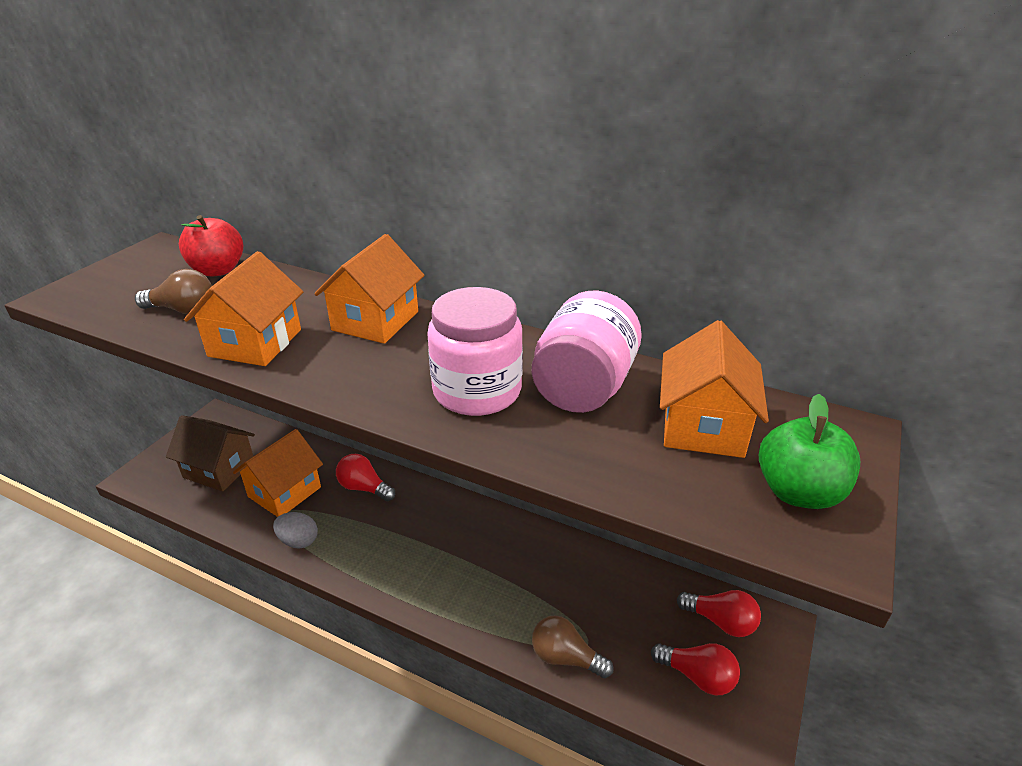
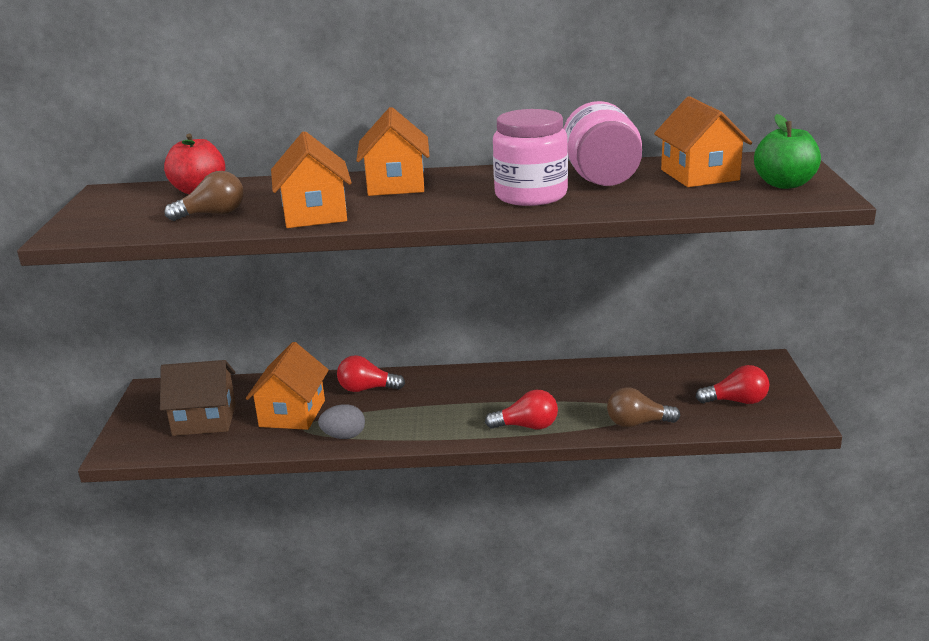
camera: 25 degrees left, 10 degrees down
red light bulb [677,590,761,637] -> red light bulb moved to [485,390,558,429]

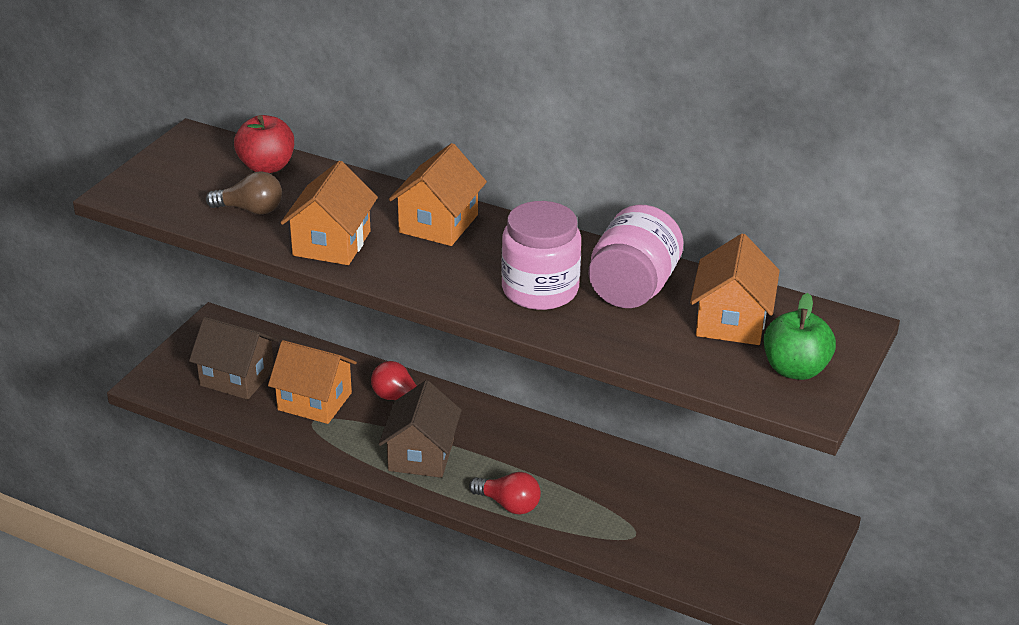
camera: 25 degrees right, 10 degrees up
orange house [246,342,329,430] -> orange house turned 75 degrees clockwise [268,340,357,424]
grey egg [318,404,365,439] -> none
brown light bulb [607,387,680,428] -> none
red light bulb [696,365,769,404] -> none
none -> brown house [379,380,462,478]

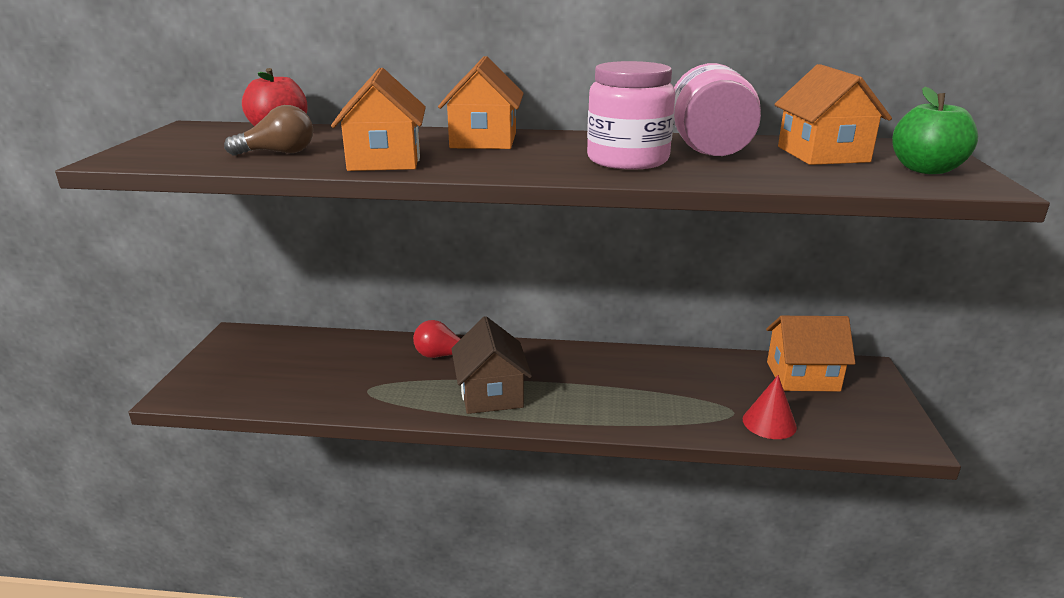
camera: 20 degrees left, 10 degrees down
brown house [189,317,278,400] -> none
orange house [268,340,357,424] -> orange house moved to [766,316,855,392]
red light bulb [469,472,541,515] -> none
none -> red cone [743,375,797,439]

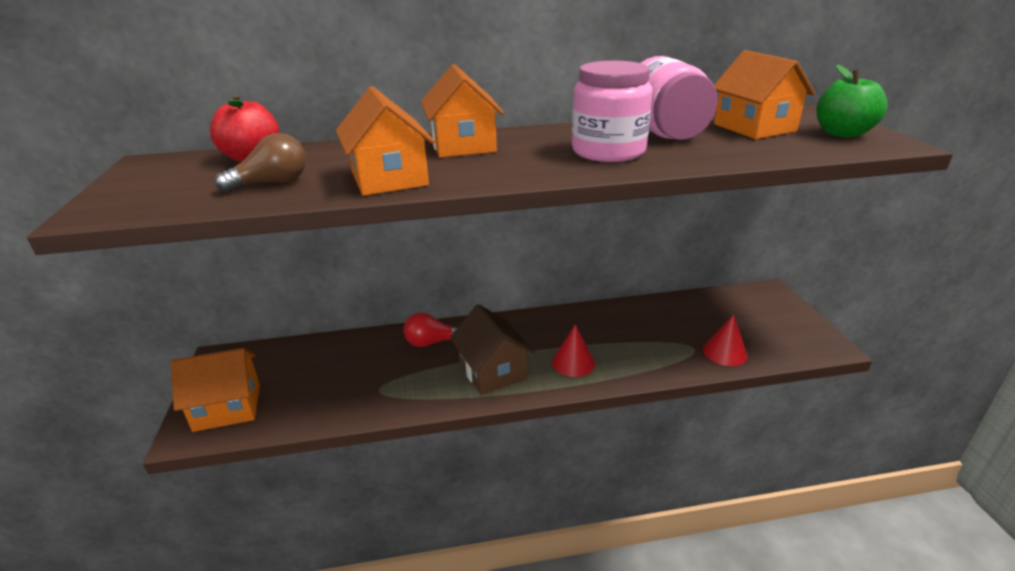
camera: 15 degrees left, 5 degrees up
orange house [766,316,855,392] -> orange house moved to [171,348,260,432]
none -> red cone [552,324,595,377]

